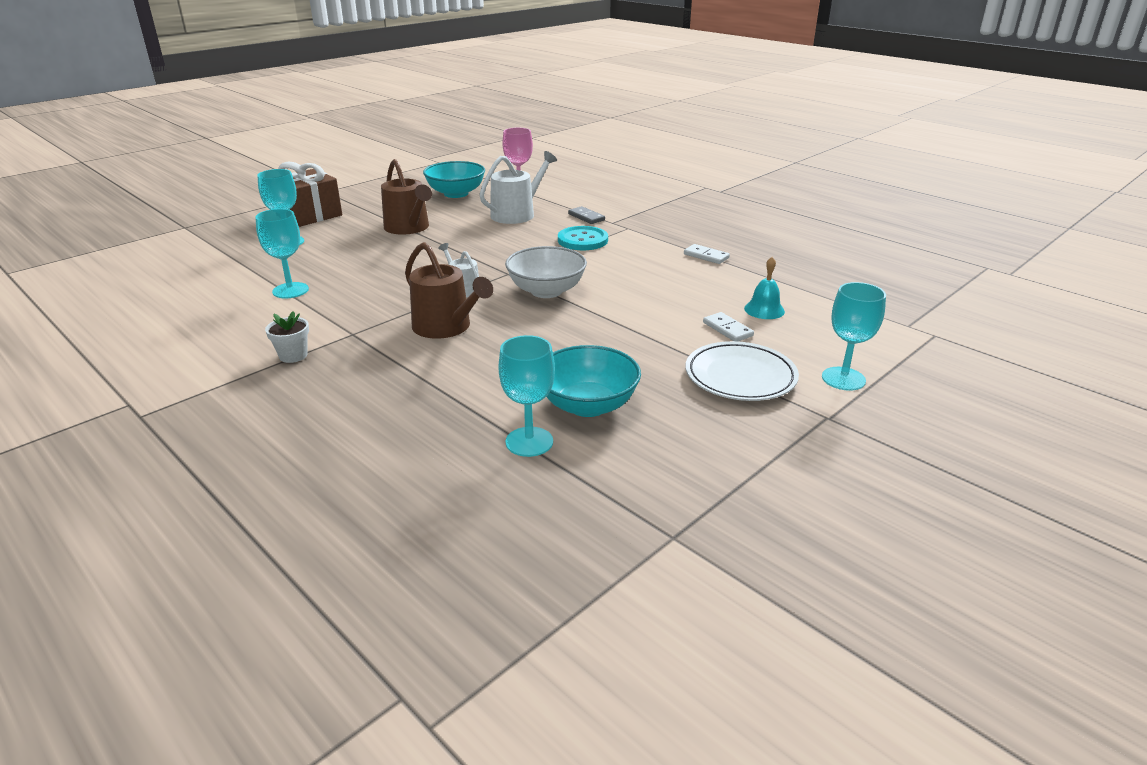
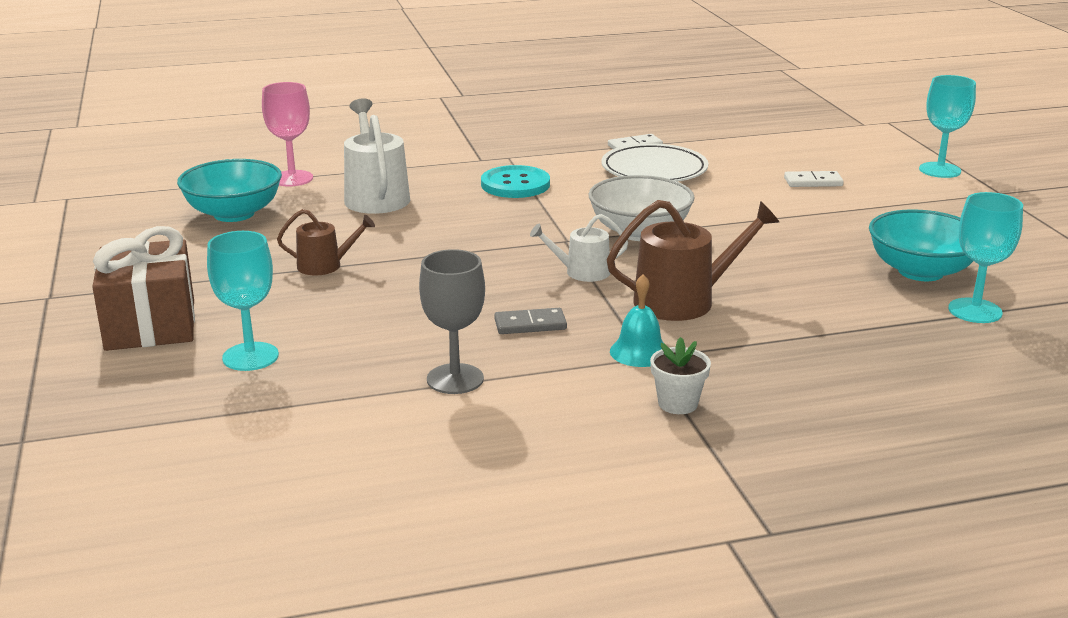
camera: 60 degrees left, 5 degrees down
turquoise goblet [255,209,309,298] -> grey goblet [419,249,485,394]
brown watering can [381,159,432,234] -> brown watering can [277,209,375,275], size x0.58
grey domino [568,206,605,224] -> grey domino moved to [494,308,567,334]
white plate [686,341,799,401] -> white plate moved to [601,143,708,182]
turquoise bell [744,257,785,319] -> turquoise bell moved to [610,274,663,367]

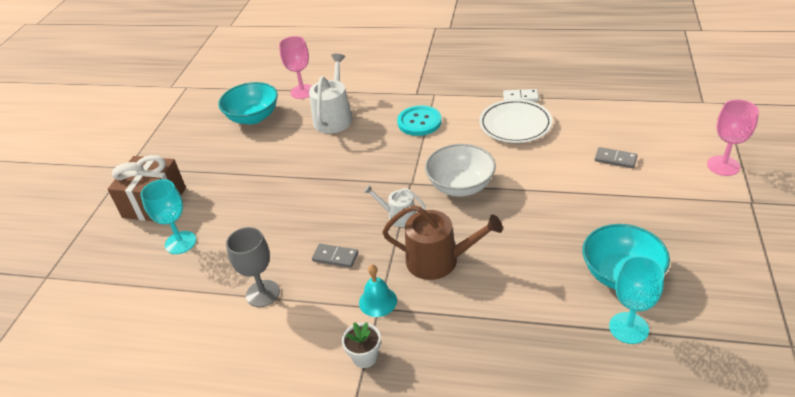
camera: 30 degrees right, 15 degrees up
brown watering can [277,209,375,275] -> none
white domino [784,171,844,187] -> grey domino [595,147,638,168]
turquoise goblet [919,75,976,178] -> pink goblet [707,99,759,176]

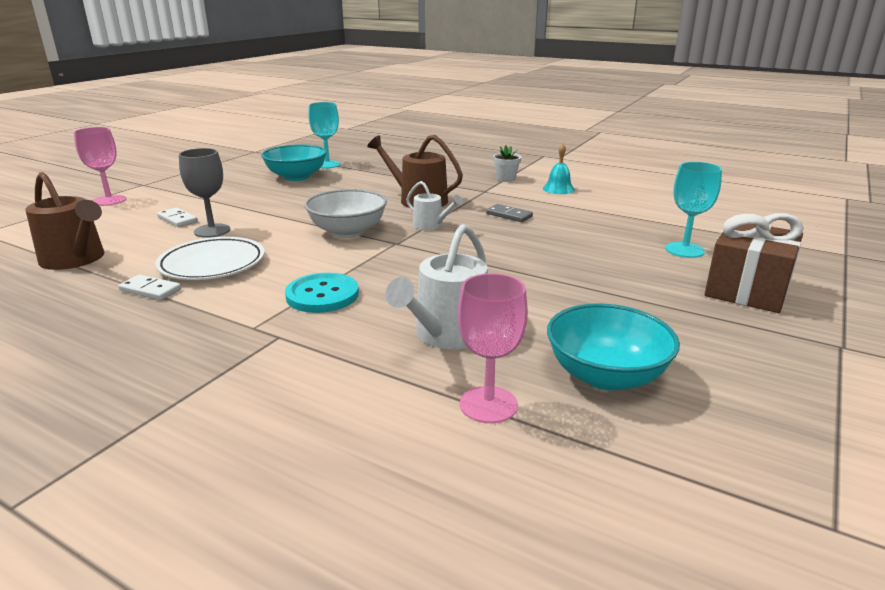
camera: 165 degrees left, 15 degrees down
grey goblet [226,227,280,307] -> grey goblet moved to [179,148,230,238]
turquoise bell [359,265,397,317] -> turquoise bell moved to [543,144,575,194]
grey domino [595,147,638,168] -> white domino [157,208,198,227]
none -> brown watering can [25,172,105,270]

